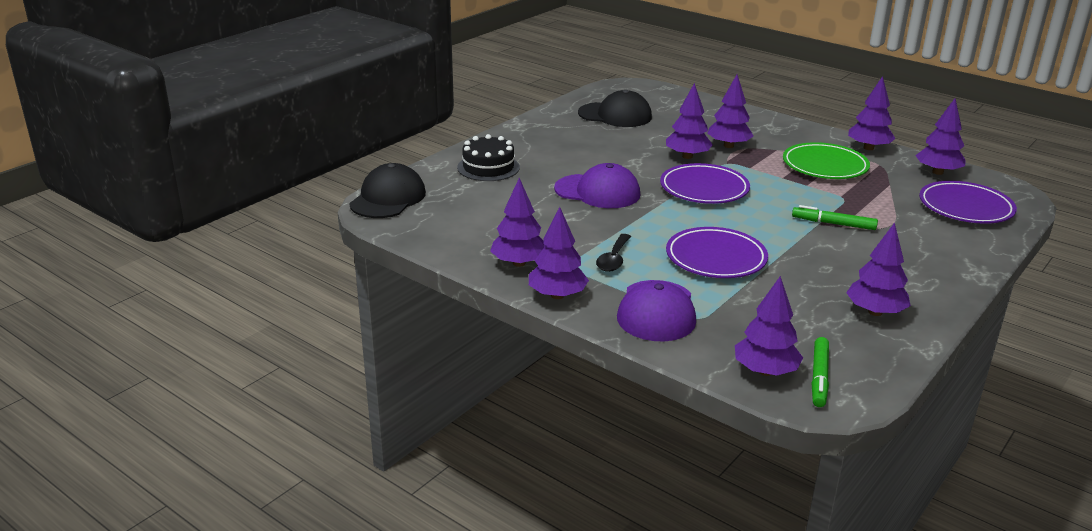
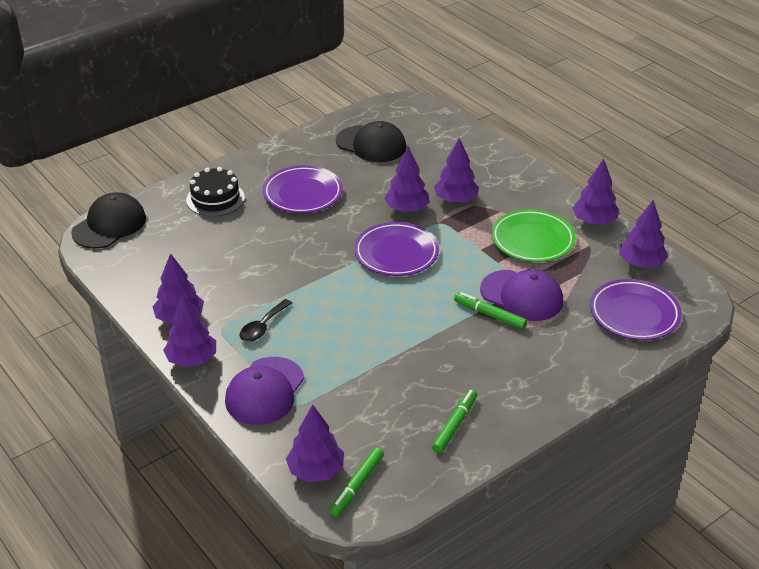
camera: 15 degrees right, 10 degrees up
purple cap [554,163,640,208] -> purple cap moved to [480,269,563,321]
purple plate [666,227,768,278] -> purple plate moved to [263,165,343,213]
purple tree [846,222,911,316] -> green marker [432,389,477,453]

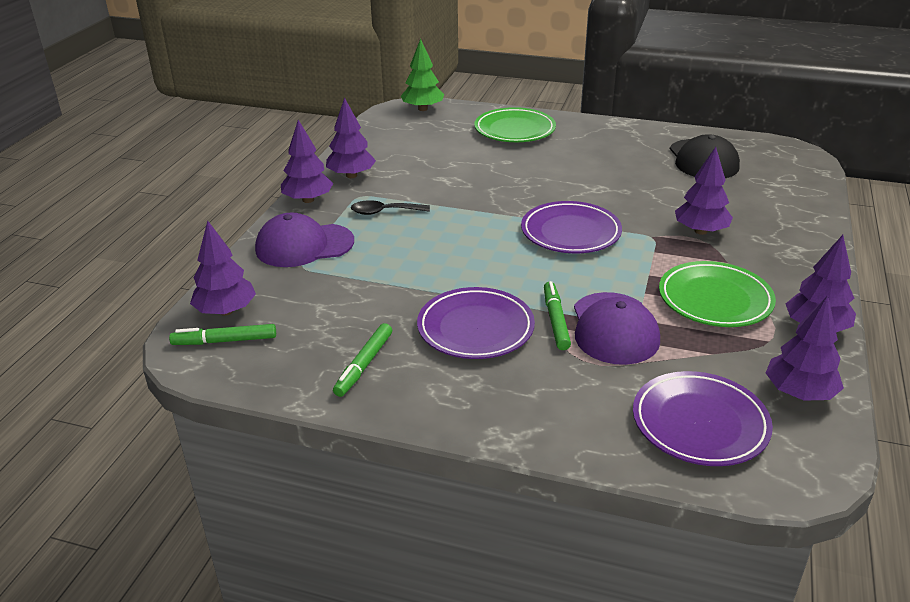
camera: 55 degrees right, 5 degrees down
black cap [71,192,146,249] -> green tree [401,38,444,111]
black cake [186,167,245,217] -> green plate [474,107,556,142]
purple plate [263,165,343,213] -> purple plate moved to [417,287,535,359]
purple tree [384,147,429,212] -> none
green marker [432,389,477,453] -> green marker turned 120 degrees clockwise [333,323,392,397]

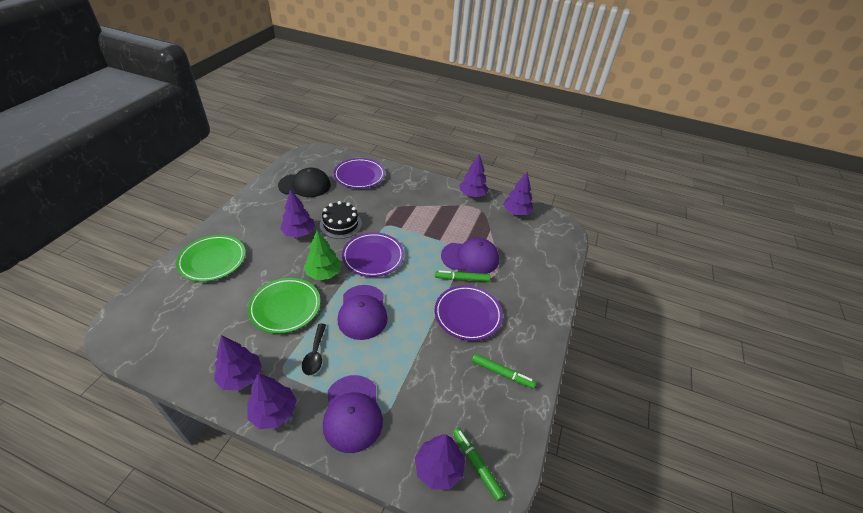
camera: 90 degrees left, 10 degrees up
green marker [169,324,276,345] -> green marker turned 150 degrees clockwise [453,428,505,501]
green tree [401,38,444,111] -> green tree moved to [304,230,341,280]
purple plate [633,371,773,466] -> purple plate moved to [334,158,385,189]
green plate [659,261,776,327] -> green plate moved to [248,278,320,334]
purple tree [675,147,733,235] -> purple tree moved to [280,189,315,238]
none -> black cake [320,201,362,239]
none -> purple cap [338,285,388,340]

